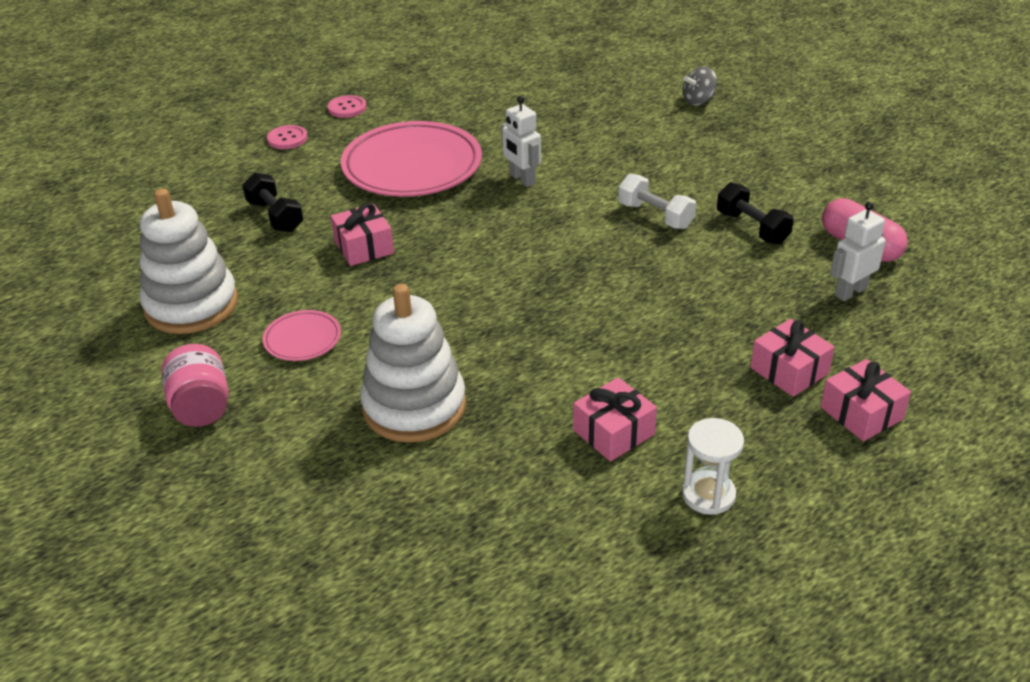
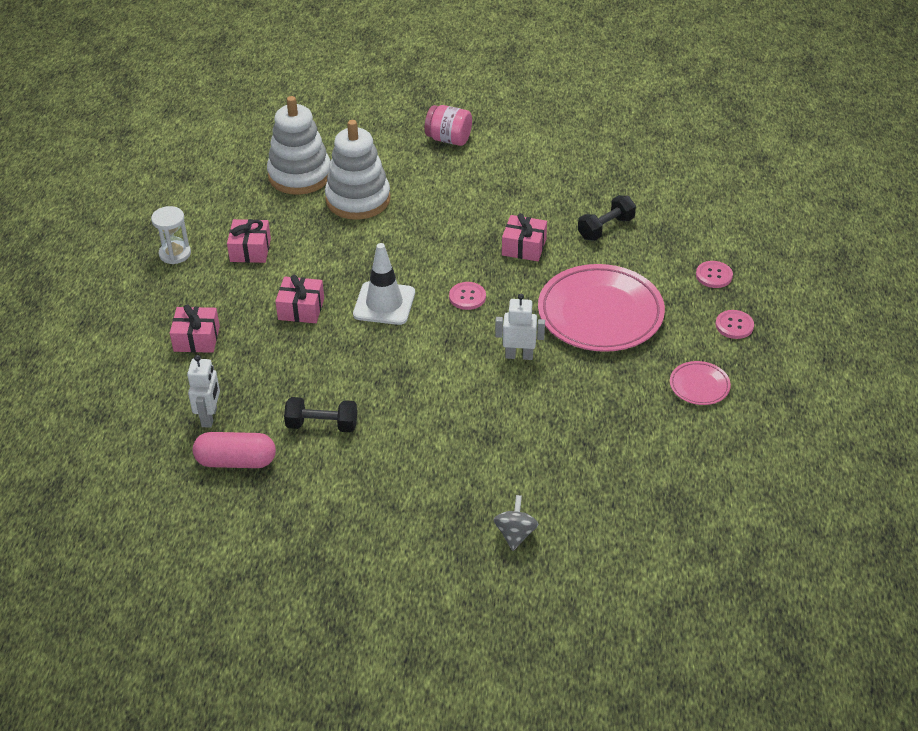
camera: 130 degrees right, 5 degrees up
white stacking toy [140,189,238,334] -> white stacking toy moved to [267,96,331,195]
black dumbbell [242,173,304,232] -> black dumbbell turned 45 degrees counterclockwise [578,195,636,241]
pink plate [263,310,341,361] -> pink plate moved to [670,361,731,405]
white dumbbell [618,174,696,229] -> none
pink gift [820,359,911,441] -> pink gift moved to [275,275,324,323]
none -> white traffic cone [353,243,415,325]
none -> pink button [449,282,486,310]

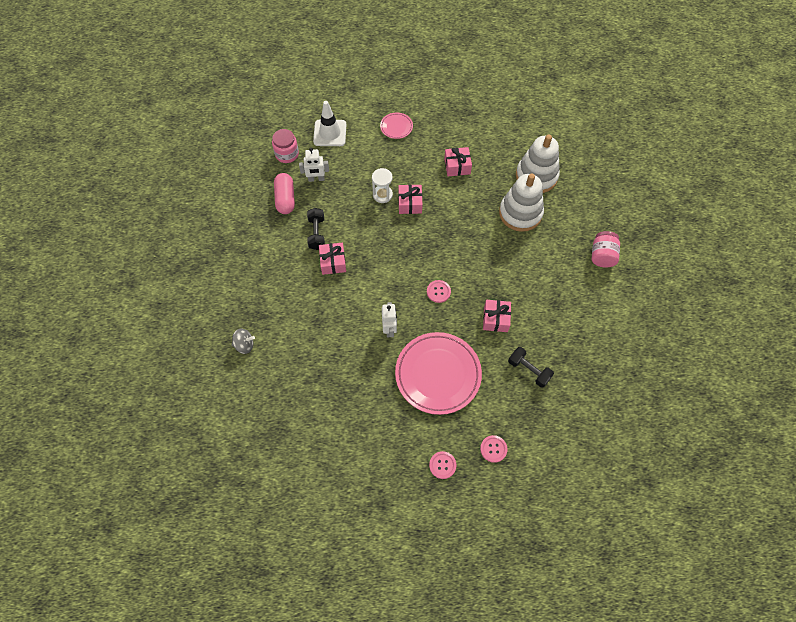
camera: 80 degrees right, 20 degrees up
white hourglass [151,206,191,264] -> white hourglass moved to [372,168,393,203]
pink gift [170,304,220,353] -> pink gift moved to [319,243,346,275]
white traffic cone [353,243,415,325] -> white traffic cone moved to [313,101,346,146]
pink plate [670,361,731,405] -> pink plate moved to [380,113,413,139]
none -> pink jar [272,129,299,163]

